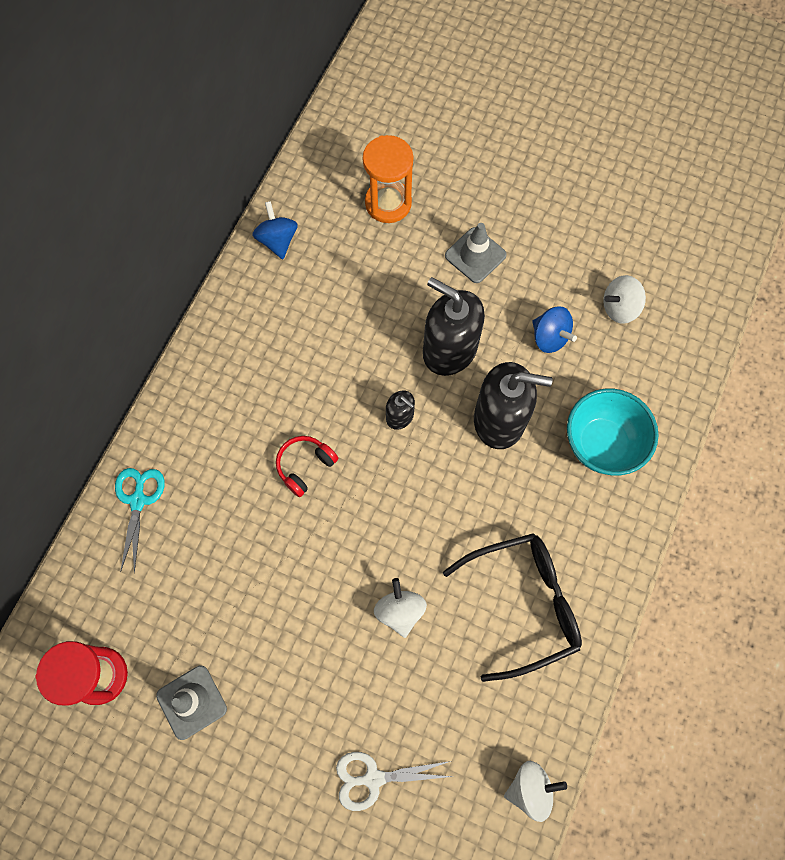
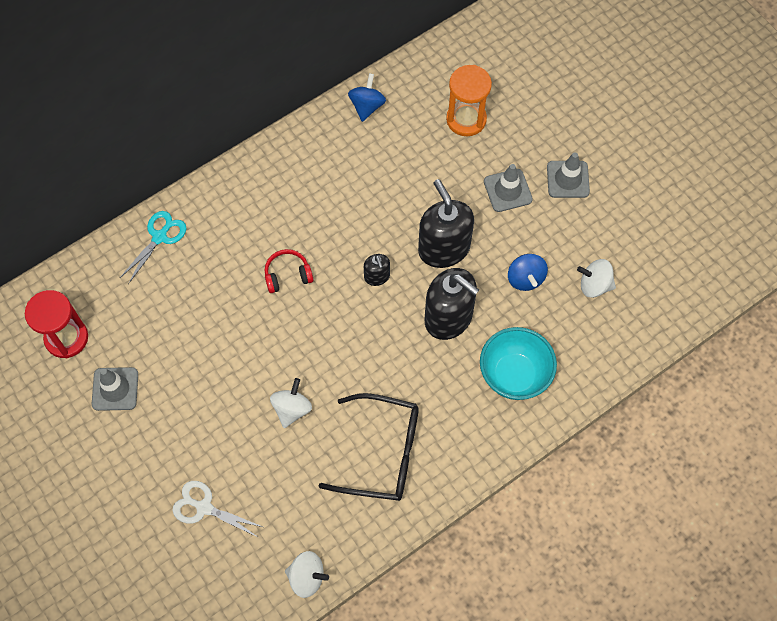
camera: 30 degrees right, 5 degrees down
none -> grey traffic cone [547,153,590,198]

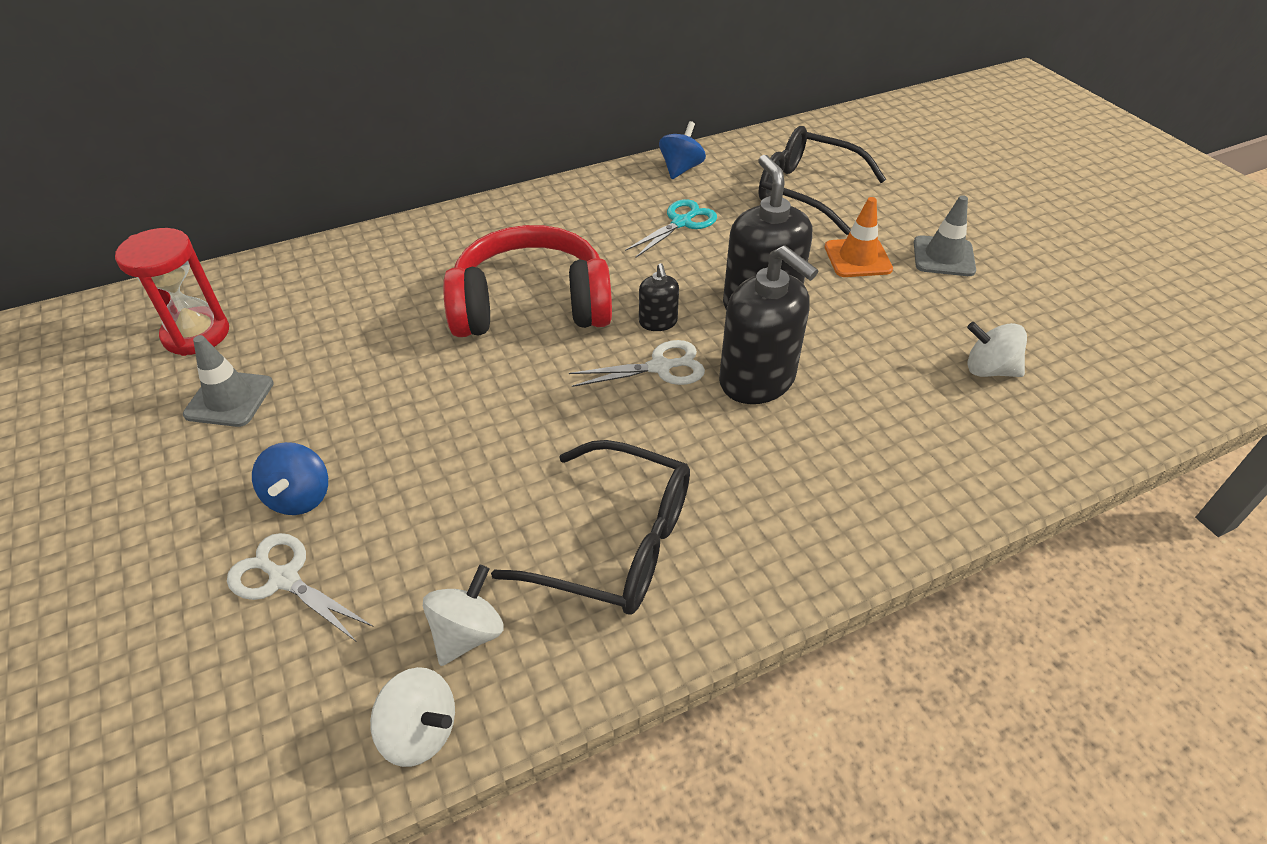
camera: 10 degrees right, 20 degrees down
turquoise scissors [120,211,187,284] -> turquoise scissors moved to [625,199,717,257]
red headphones [265,249,313,293] -> red headphones [443,225,612,337], size x2.33
white spinning top [270,378,312,428] -> white spinning top moved to [423,565,504,666]
orange hourglass [446,65,492,136] -> black glasses [758,126,886,235]
turquoise bowl [480,327,557,400] -> none
grey traffic cone [484,164,533,212] -> orange traffic cone [825,197,893,277]
blue spinning top [508,254,548,291] -> blue spinning top moved to [252,442,328,515]
none -> white scissors [569,340,705,387]

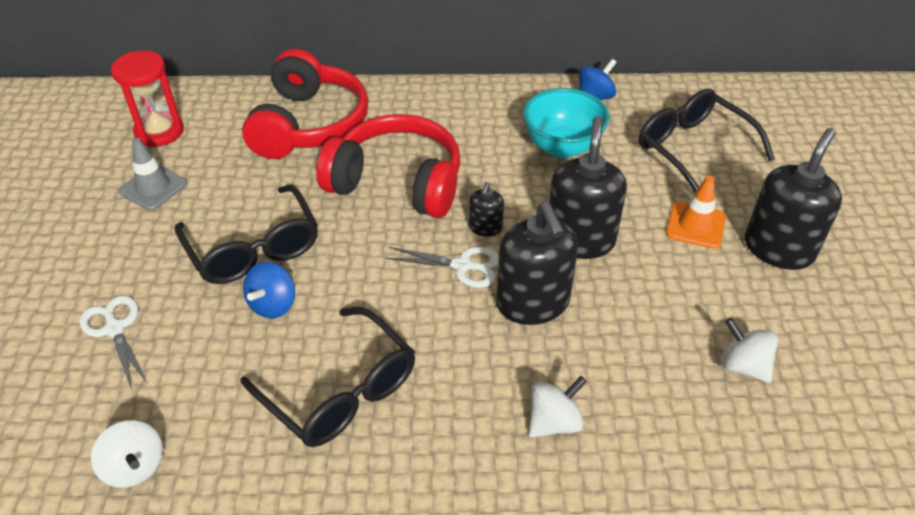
camera: 25 degrees right, 0 degrees up
blue spinning top [252,442,328,515] -> blue spinning top moved to [243,262,295,318]
white spinning top [423,565,504,666] -> white spinning top moved to [529,376,587,437]
turquoise scissors [625,199,717,257] -> turquoise bowl [523,88,610,158]
grey traffic cone [914,195,976,276] -> black soap dispenser [745,128,842,270]
none -> black glasses [175,185,318,284]
none -> red headphones [242,49,369,159]

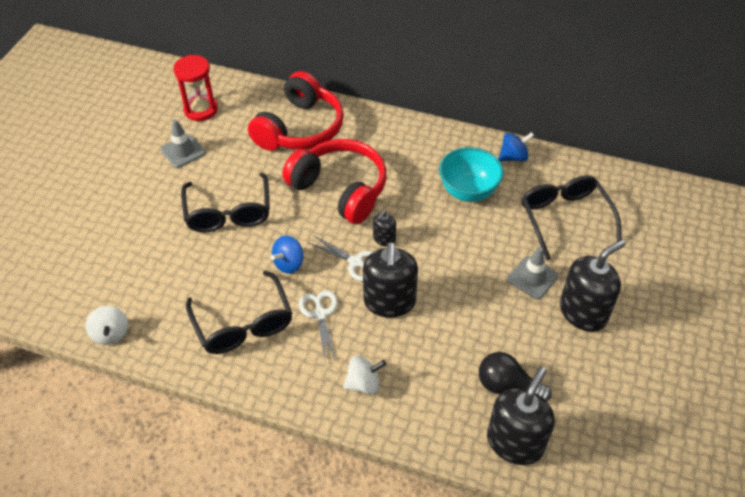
camera: 20 degrees right, 5 degrees up
white scissors [79,295,148,390] -> white scissors moved to [299,290,338,361]
blue spinning top [243,262,295,318] -> blue spinning top moved to [271,236,303,274]
black soap dispenser [549,116,627,259] -> black soap dispenser moved to [487,367,555,465]
orange traffic cone [666,176,726,249] -> grey traffic cone [507,247,558,299]
white spinning top [721,318,778,383] -> black light bulb [479,352,552,401]

